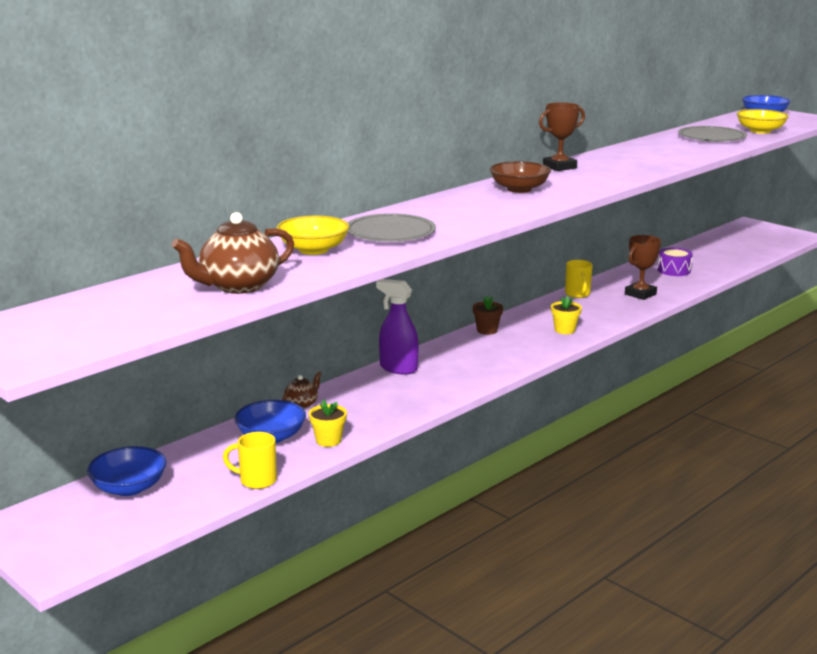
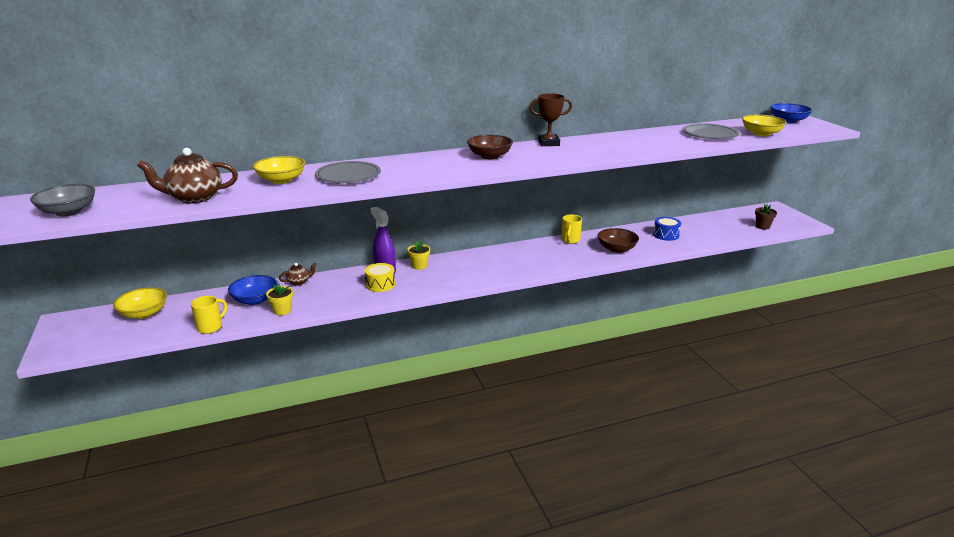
camera: 25 degrees right, 5 degrees up
blue bowl [87,446,166,496] -> yellow bowl [113,287,167,319]
yellow mug [223,432,277,489] -> yellow mug turned 90 degrees clockwise [191,296,227,334]
brown flower pot [473,296,503,335] -> brown flower pot moved to [755,204,777,230]
yellow flower pot [551,296,582,334] -> yellow flower pot moved to [407,241,430,270]
brown trophy [625,235,661,300] -> brown bowl [598,228,639,253]
purple drum [658,248,693,276] -> blue drum [653,217,681,241]
none -> grey bowl [30,184,95,216]
none -> yellow drum [365,263,395,292]

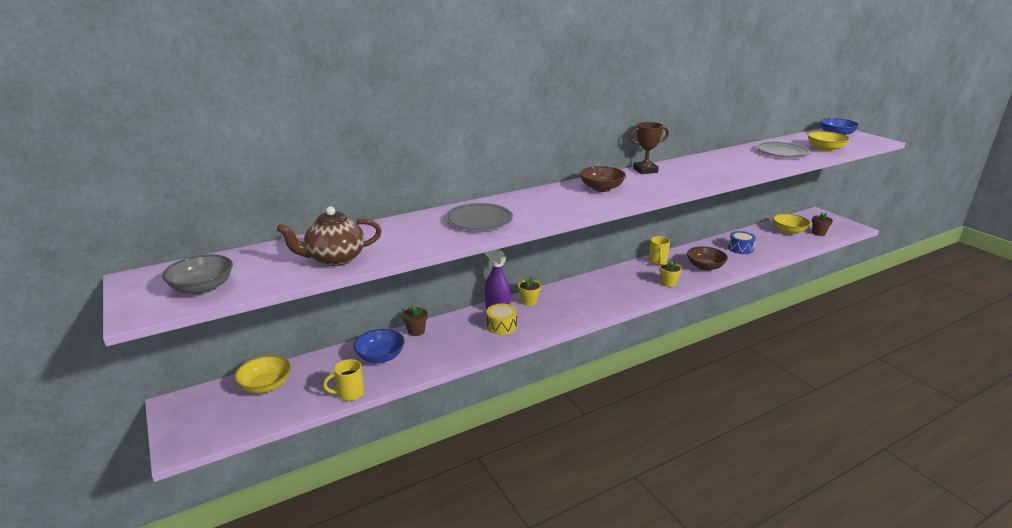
camera: 10 degrees left, 0 degrees up
yellow mug [191,296,227,334] -> yellow mug turned 135 degrees counterclockwise [323,359,364,401]
yellow bowl [253,156,305,184] -> yellow bowl moved to [773,213,811,234]
yellow flower pot [266,283,293,316] -> yellow flower pot moved to [659,260,682,287]
brown teapot [279,263,317,286] -> brown flower pot [402,305,428,336]

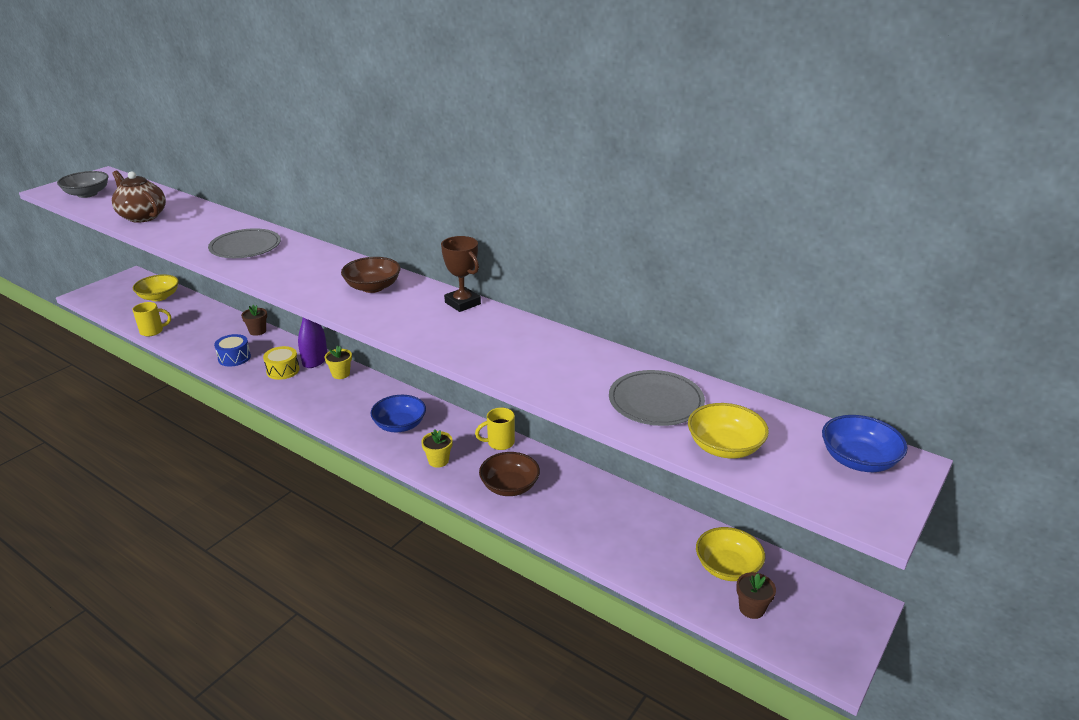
camera: 65 degrees right, 5 degrees up
yellow mug [323,359,364,401] -> yellow mug turned 120 degrees clockwise [133,302,171,337]
blue bowl [353,329,405,363] -> blue bowl moved to [370,395,426,432]
blue drum [728,231,756,254] -> blue drum moved to [214,334,251,366]

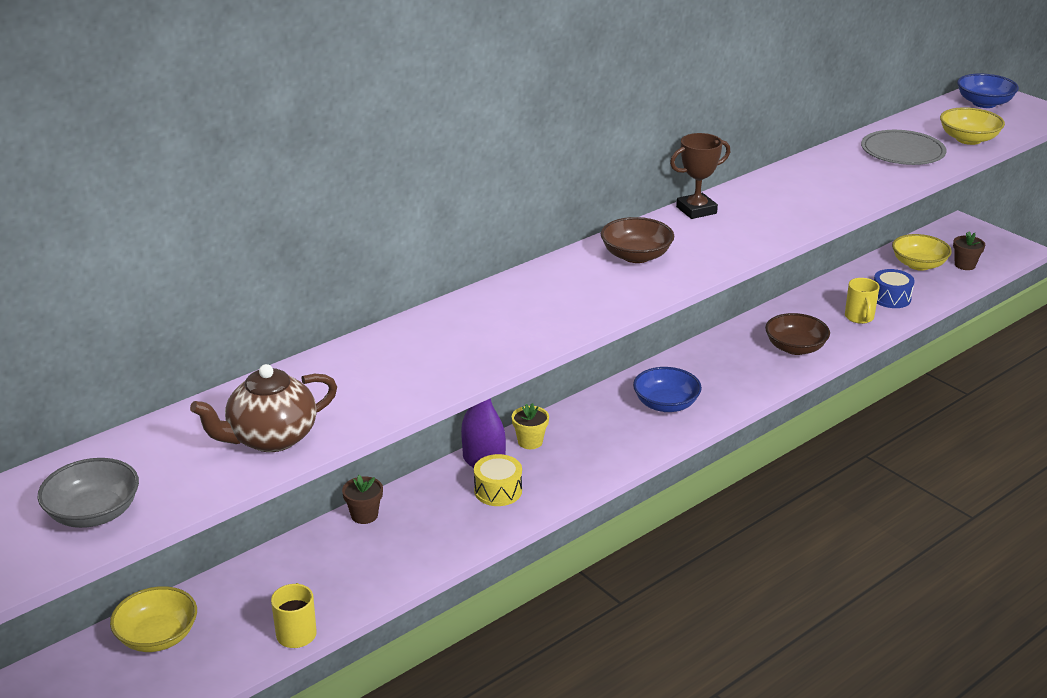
camera: 75 degrees left, 0 degrees up
grey plate [208,228,281,258] -> none
blue drum [214,334,251,366] -> blue drum moved to [874,269,915,308]
yellow flower pot [421,429,453,468] -> none
yellow mug [475,408,515,450] -> yellow mug moved to [845,278,880,324]

